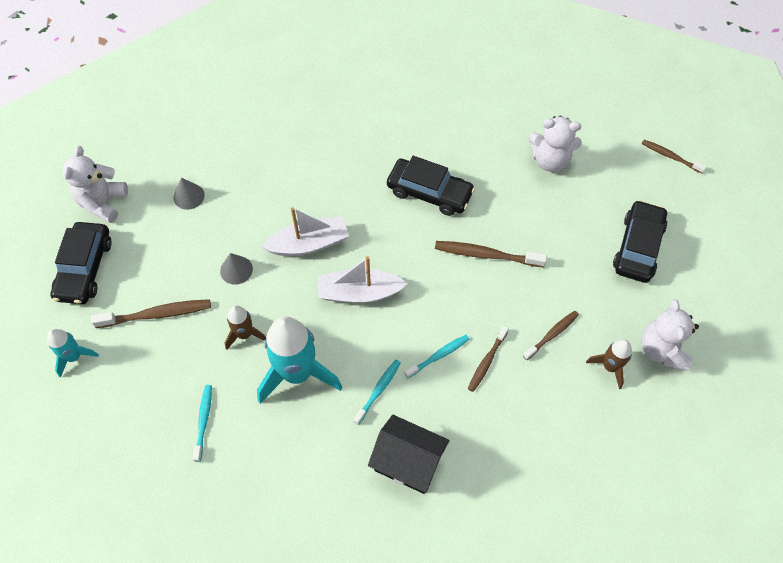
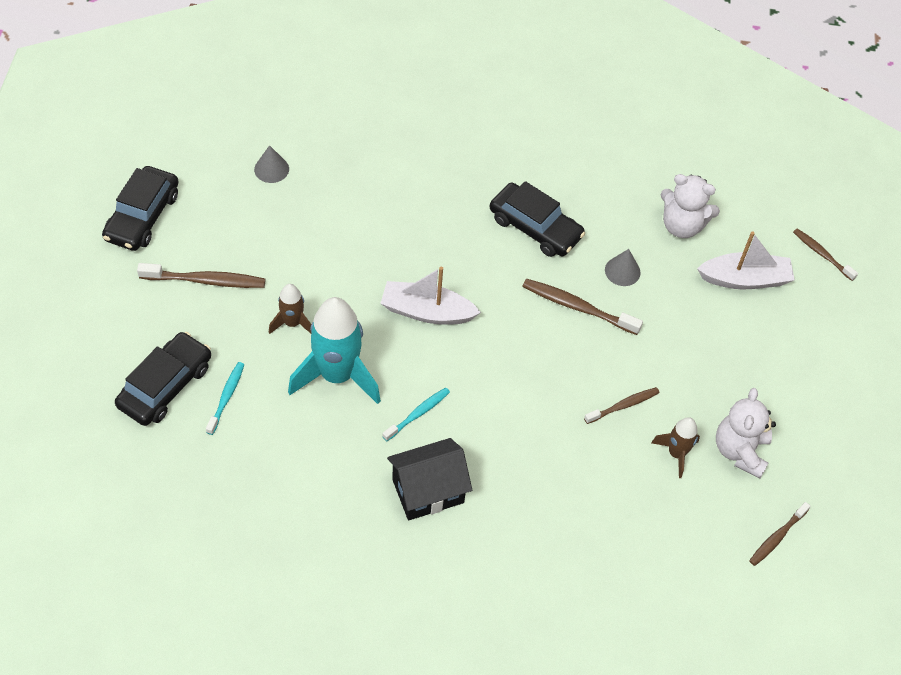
camera: 10 degrees right, 5 degrees down
turquoise rocket [47,329,99,378] -> none
white teddy bear [63,146,128,223] -> none
grey cone [220,253,253,285] -> grey cone moved to [605,249,641,286]
white boat [262,207,349,256] -> white boat moved to [697,231,795,289]
black house [368,415,449,494] -> black house turned 60 degrees counterclockwise [387,438,472,520]
turquoise toothbrush [404,335,470,378] -> none
brown toothbrush [468,326,509,392] -> brown toothbrush moved to [749,502,811,566]
black car [613,200,667,283] -> black car moved to [115,332,211,426]

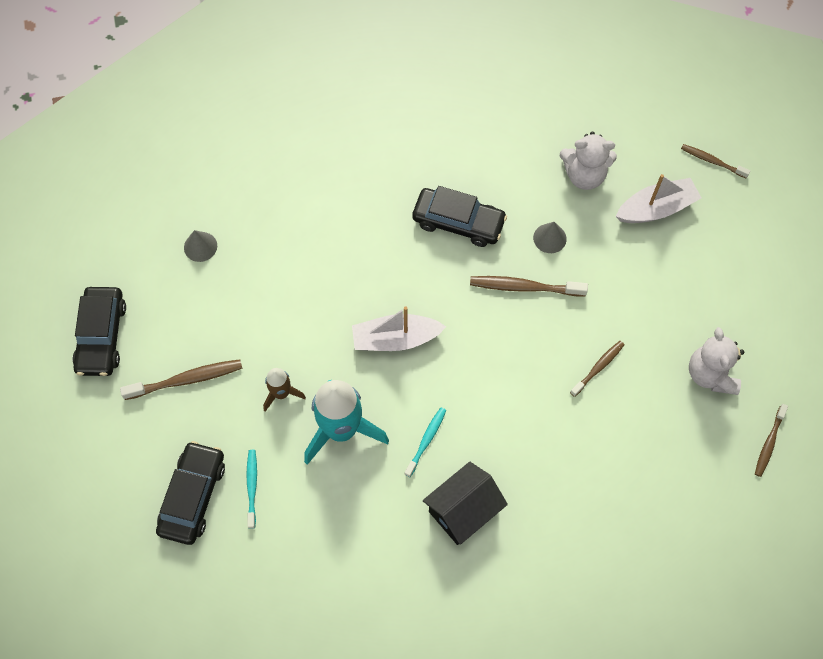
camera: 15 degrees left, 10 degrees up
brown rocket [652,417,700,478] -> none

